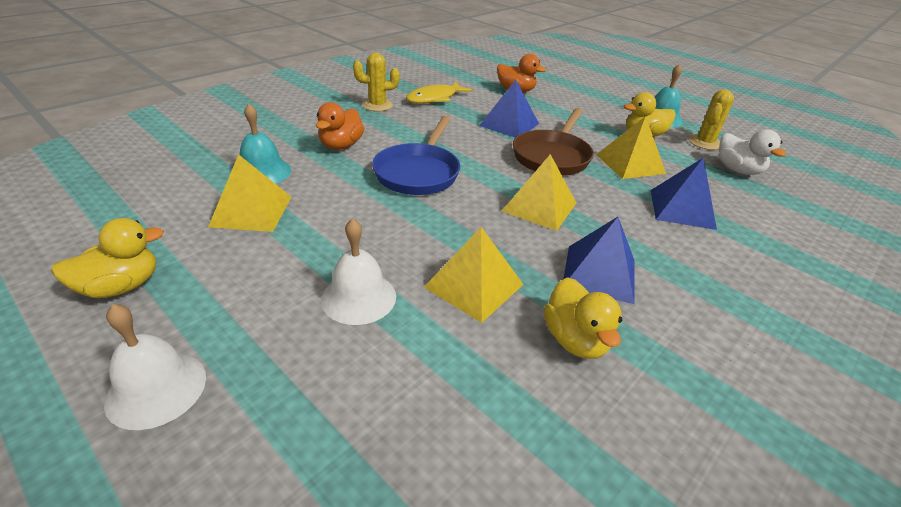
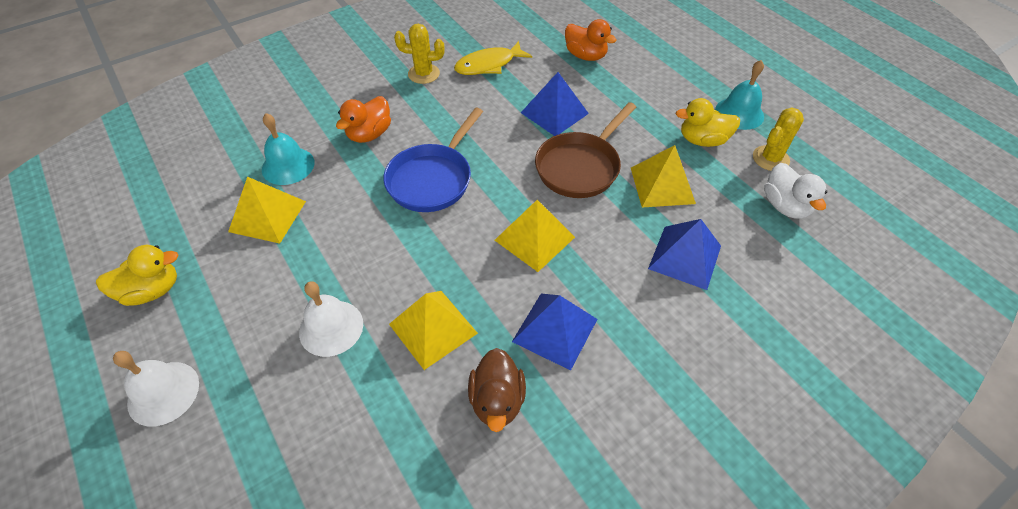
camera: 15 degrees right, 15 degrees up
yellow duck [544,277,622,359] -> brown duck [468,348,526,432]

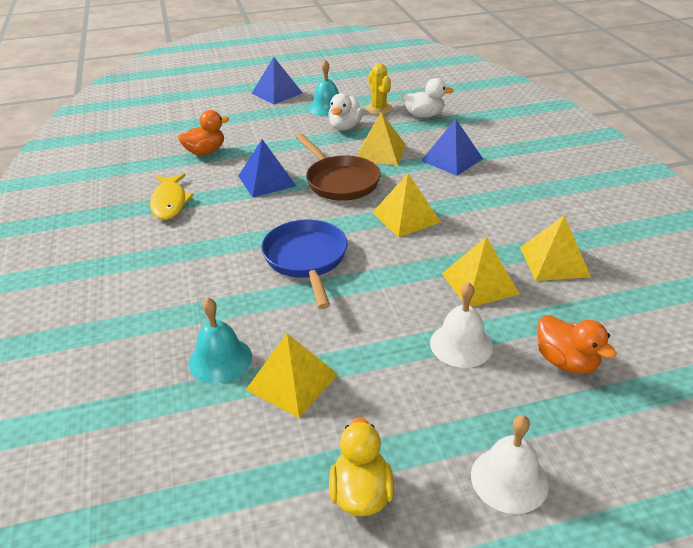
camera: 70 degrees left, 15 degrees down
orange duck [336,96,391,143] -> orange duck moved to [538,315,617,374]
blue pan [383,108,483,212] -> blue pan turned 150 degrees counterclockwise [261,220,348,309]
yellow cactus [394,24,445,84] -> none
brown duck [468,348,526,432] -> yellow pyramid [520,215,591,281]
blue pyramid [512,294,597,371] -> blue pyramid moved to [251,57,302,104]
yellow duck [676,98,740,147] -> white duck [328,93,363,130]

